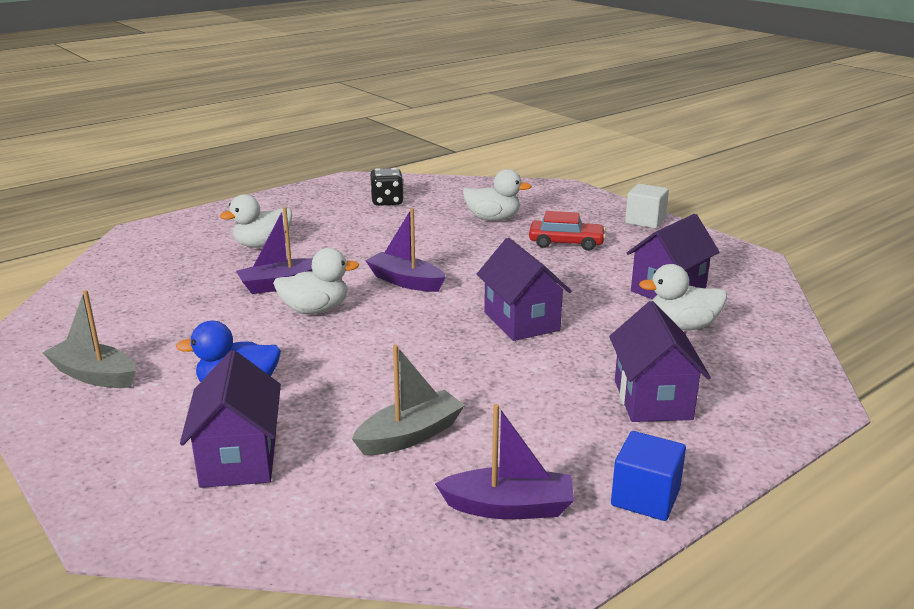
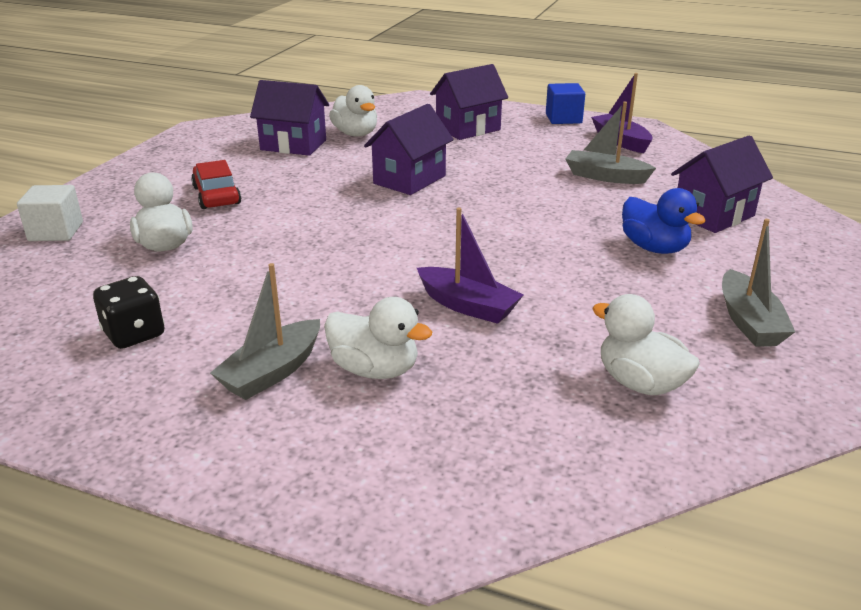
camera: 120 degrees left, 5 degrees up
white duck [273,248,359,314] -> white duck moved to [592,294,700,395]
purple boat [365,208,446,292] -> none
white cube [625,184,669,229] -> white cube moved to [17,185,83,241]
none -> grey boat [210,263,320,400]

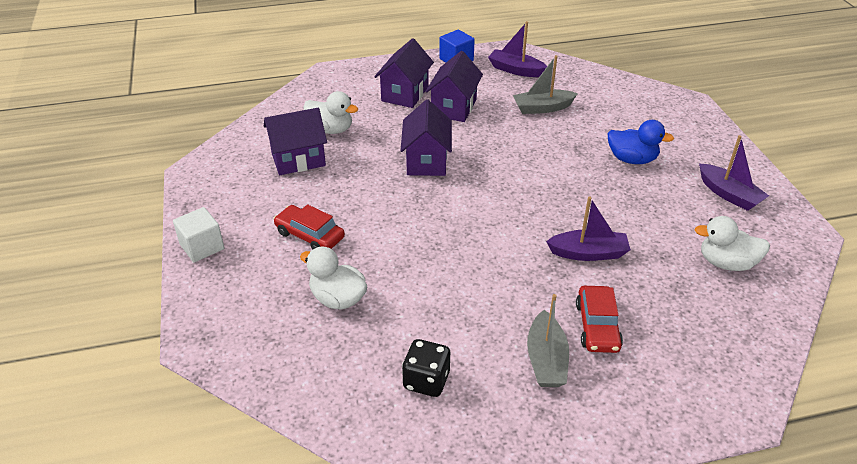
camera: 35 degrees left, 10 degrees up
white cube [17,185,83,241] -> white cube moved to [173,207,225,262]
white duck [324,297,432,379] -> red car [576,286,623,353]
purple house [671,135,773,233] -> purple house moved to [425,51,483,122]
grey boat [722,219,795,347] -> purple boat [699,135,769,211]

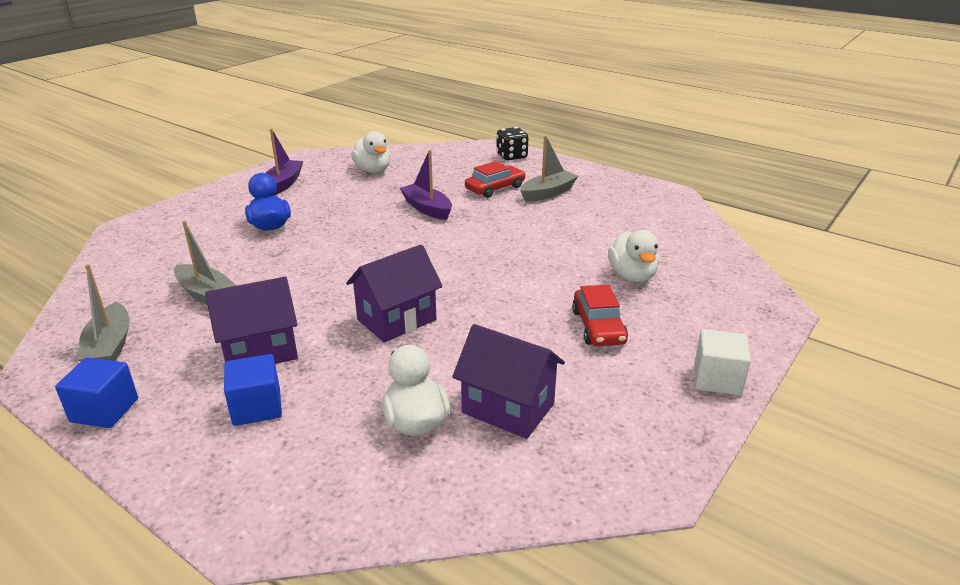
camera: 130 degrees left, 10 degrees down
purple house [374,38,434,108] -> blue cube [224,354,282,426]
black dice [402,339,450,397] -> black dice moved to [496,127,528,160]
purple boat [488,21,547,77] -> grey boat [78,264,130,362]

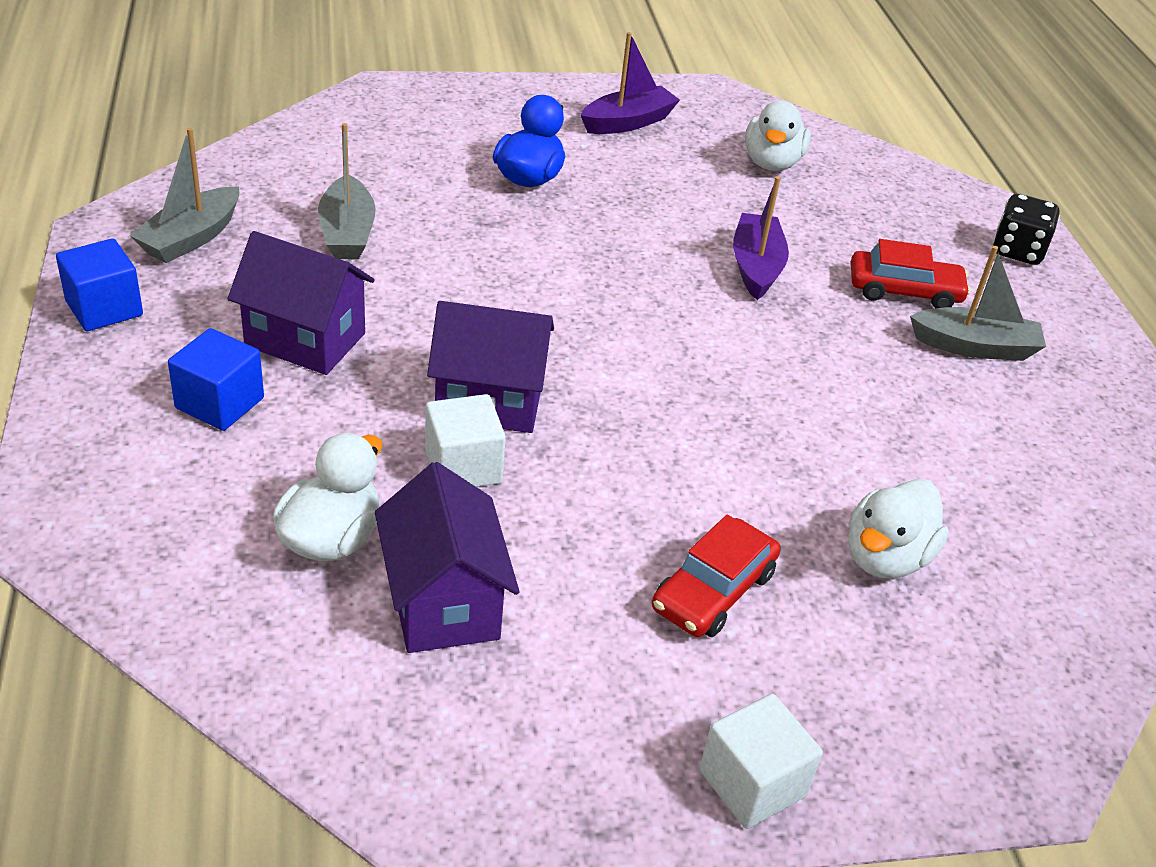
camera: 40 degrees right, 10 degrees up
none -> white cube [425,394,506,487]

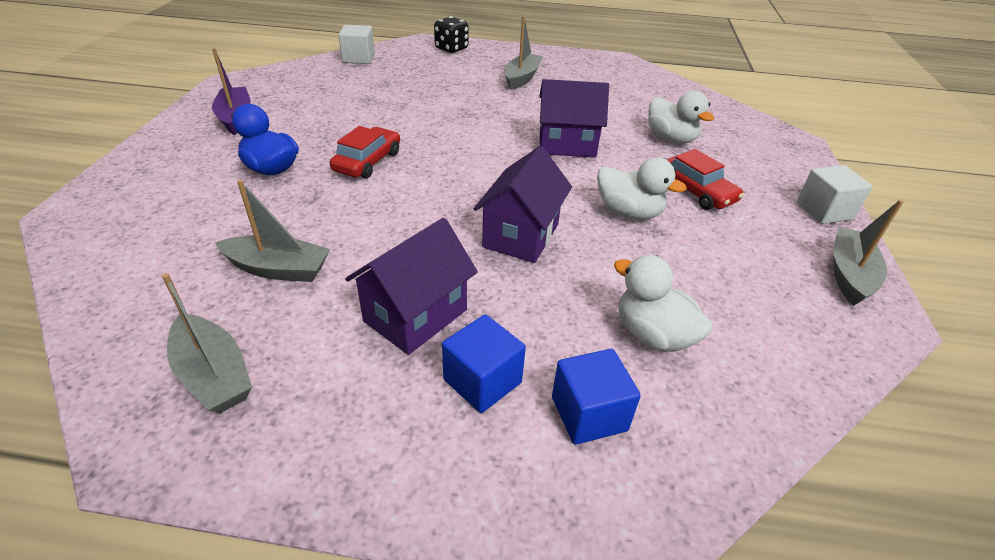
camera: 70 degrees left, 0 degrees up
blue cube [56,238,143,331] -> blue cube moved to [552,349,641,445]
purple house [375,462,519,653] -> purple house moved to [539,79,609,157]
white cube [425,394,506,487] -> white cube moved to [338,25,375,64]
purple boat [733,176,789,300] -> none
white duck [745,100,811,171] -> white duck moved to [597,157,686,219]
red car [851,239,971,308] -> red car moved to [330,126,400,179]
none -> grey boat [834,199,904,306]

